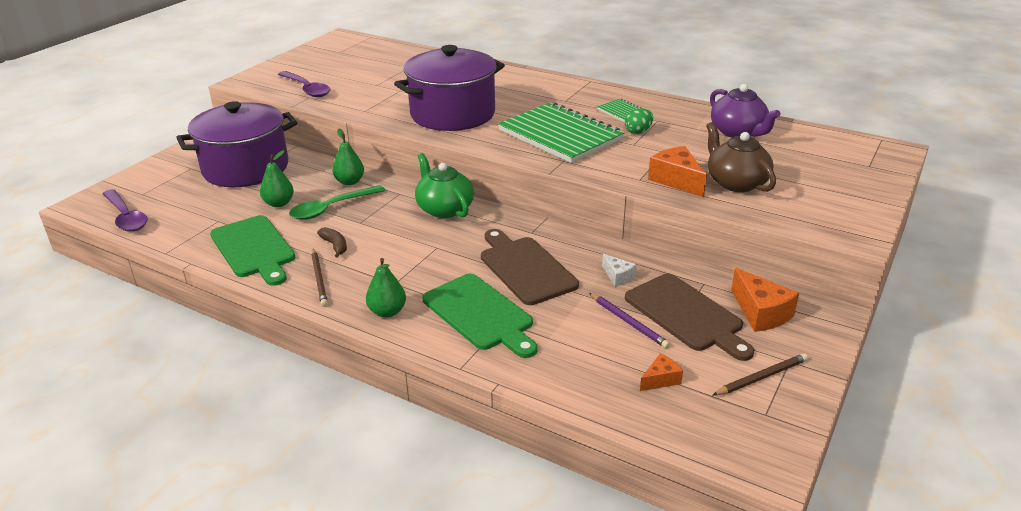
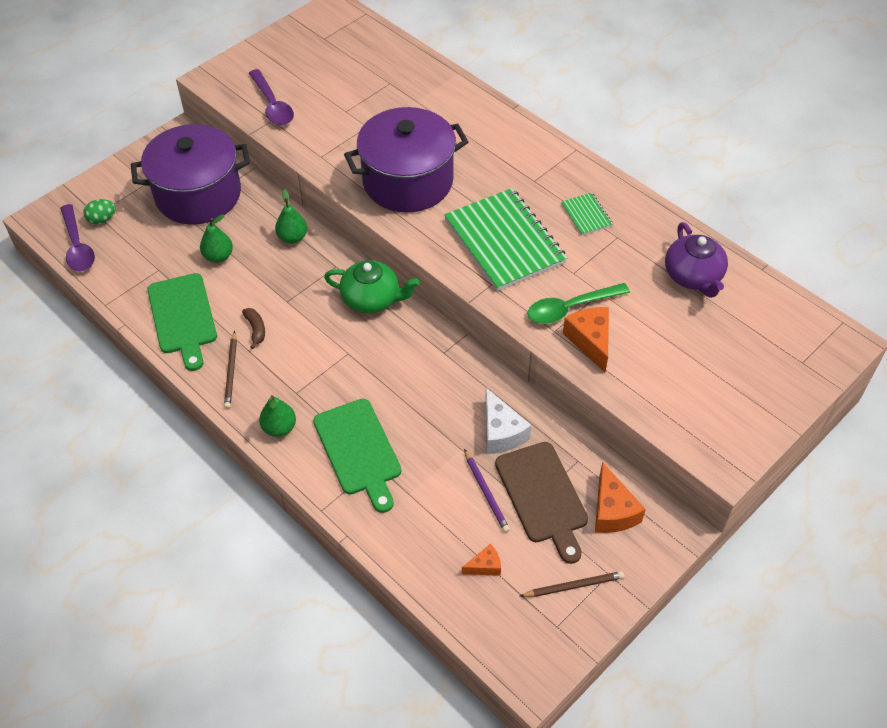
camera: 15 degrees right, 20 degrees up
green spoon [289,185,385,220] -> green spoon moved to [527,283,630,324]
green teapot [415,153,474,218] -> green teapot turned 120 degrees clockwise [324,260,419,314]
brown cutting board [481,229,579,305] -> none
white cheese [602,254,636,287] -> white cheese [485,388,531,454], size x1.75
green egg [625,108,653,134] -> green egg moved to [83,199,116,225]
brown teapot [706,122,776,192] -> none

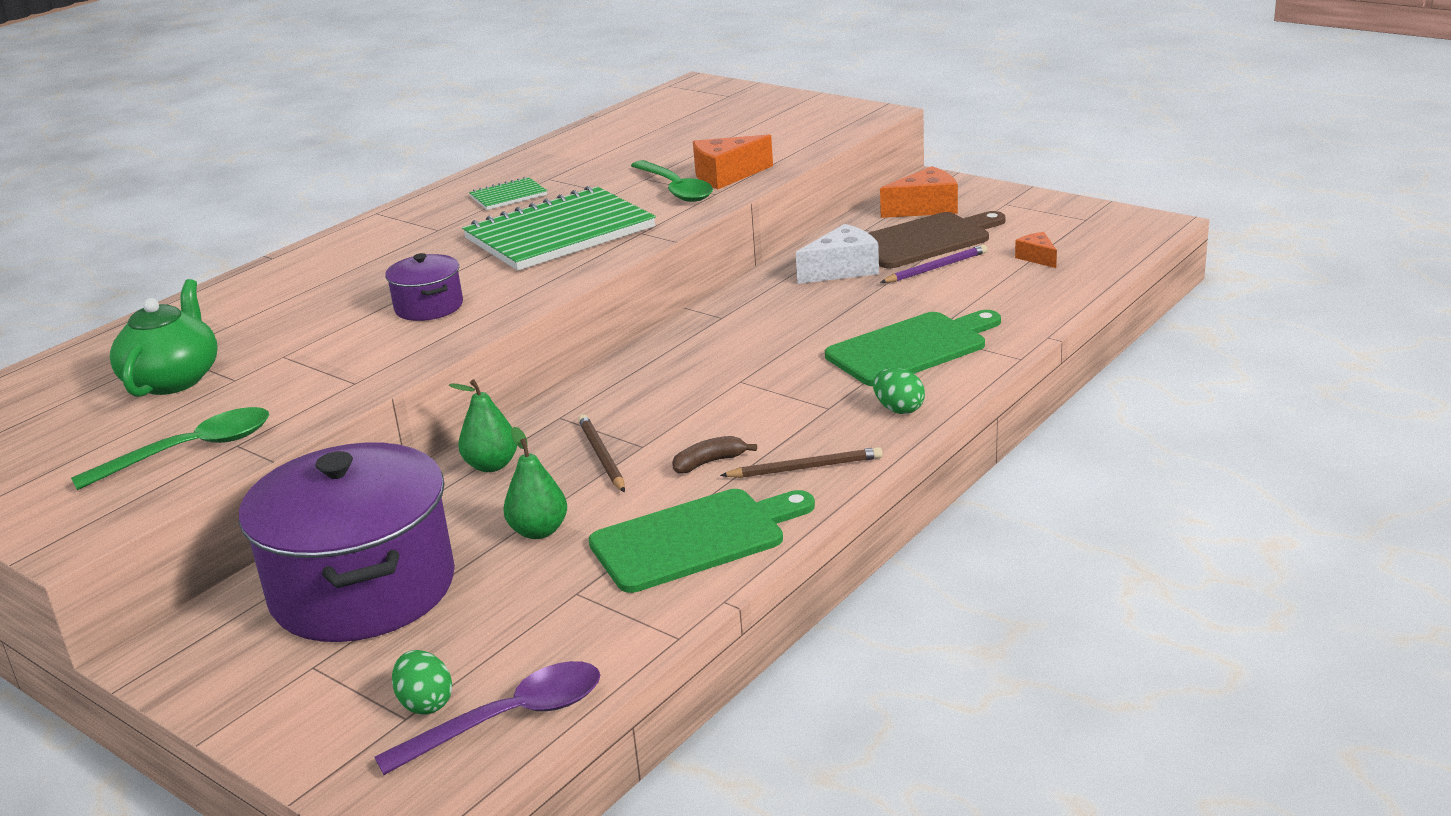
camera: 95 degrees left, 25 degrees down
purple spoon [249,69,294,125] -> green spoon [71,407,269,490]
green pear [259,395,296,437] -> green egg [873,368,925,414]
green teapot [324,260,419,314] -> green teapot moved to [110,279,218,397]
purple pot [344,107,469,212] -> purple pot [385,253,463,321], size x0.46
brown pencil [520,571,624,597] -> brown pencil moved to [578,414,625,492]
purple teapot [665,222,728,298] -> none

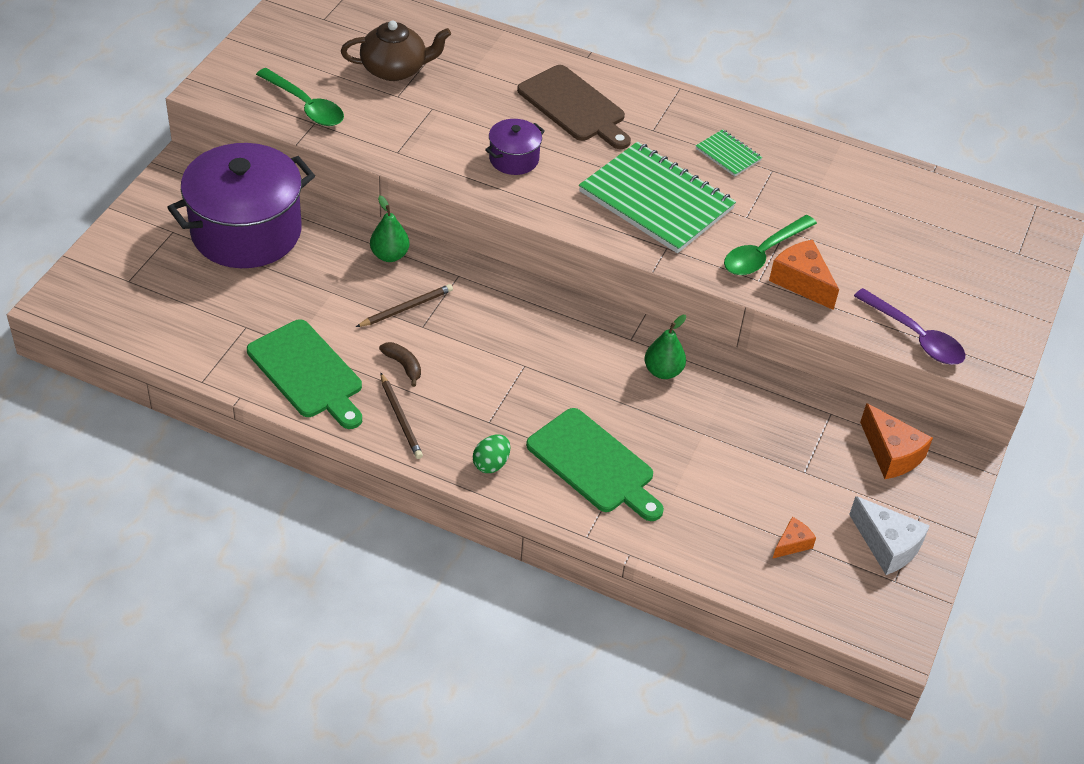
camera: 70 degrees right, 20 degrees up
green teapot [110,279,218,397] -> brown teapot [341,21,451,81]
purple spoon [375,661,600,775] -> purple spoon moved to [854,288,965,364]
green egg [392,650,452,715] -> none
green pear [503,427,567,539] -> green pear moved to [644,315,686,379]
white cheese [796,224,879,284] -> white cheese moved to [849,496,930,575]
brown cutting board [869,211,1005,268] -> brown cutting board moved to [517,65,631,149]
purple pencil [880,245,987,283] -> none

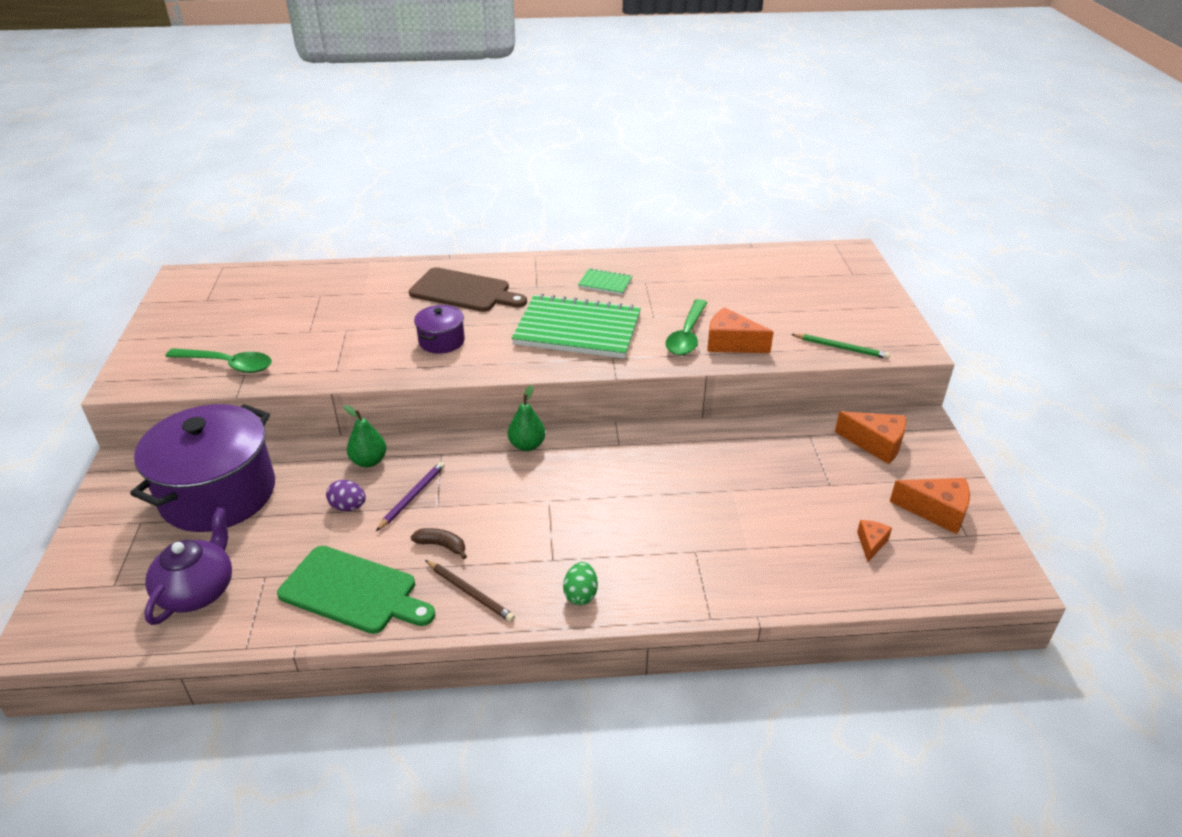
camera: 25 degrees left, 10 degrees down
brown teapot [341,21,451,81] -> none
brown pencil [356,284,453,327] -> purple pencil [376,462,445,531]
green cutting board [526,408,664,521] -> none
green pear [644,315,686,379] -> green pear moved to [508,385,545,451]
white cheese [849,496,930,575] -> orange cheese [890,478,970,534]
purple spoon [854,288,965,364] -> green pencil [791,334,890,359]
none -> purple teapot [144,507,232,625]
none -> purple egg [326,480,366,511]

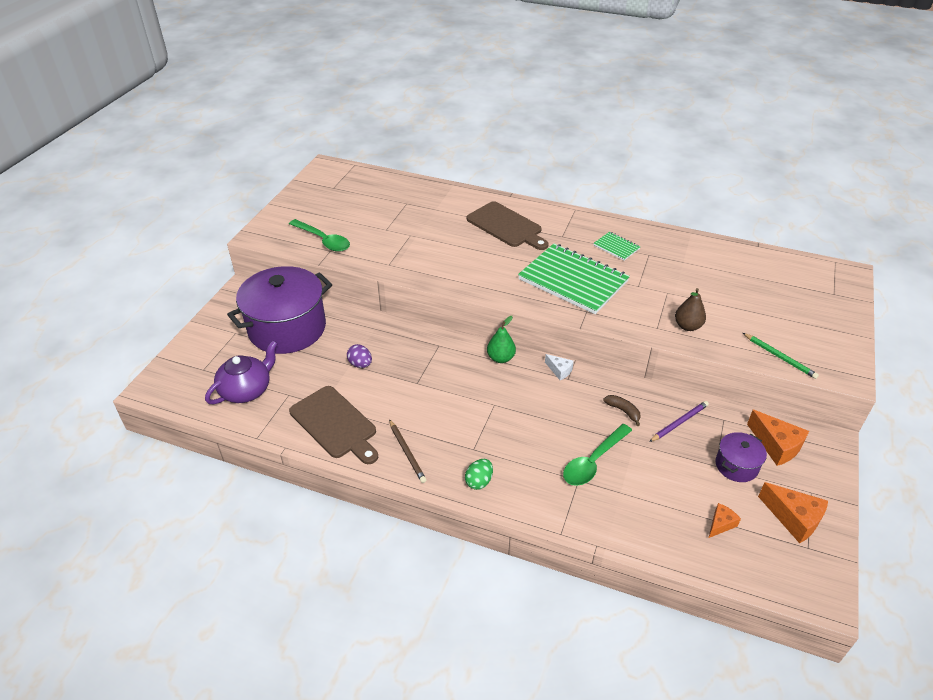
camera: 25 degrees right, 5 degrees up
green cutting board [277,546,435,634] -> brown cutting board [289,386,378,464]
green pear [344,405,387,467] -> none
purple pencil [376,462,445,531] -> purple pencil moved to [649,401,709,442]
brown banana [411,528,467,559] -> brown banana moved to [604,395,641,426]
purple pot [414,305,465,354] -> purple pot moved to [716,432,767,482]
green spoon [665,299,708,355] -> green spoon moved to [563,424,632,486]
orange cheese [707,307,773,353] -> brown pear [675,288,706,331]
none -> white cheese [545,354,574,380]

